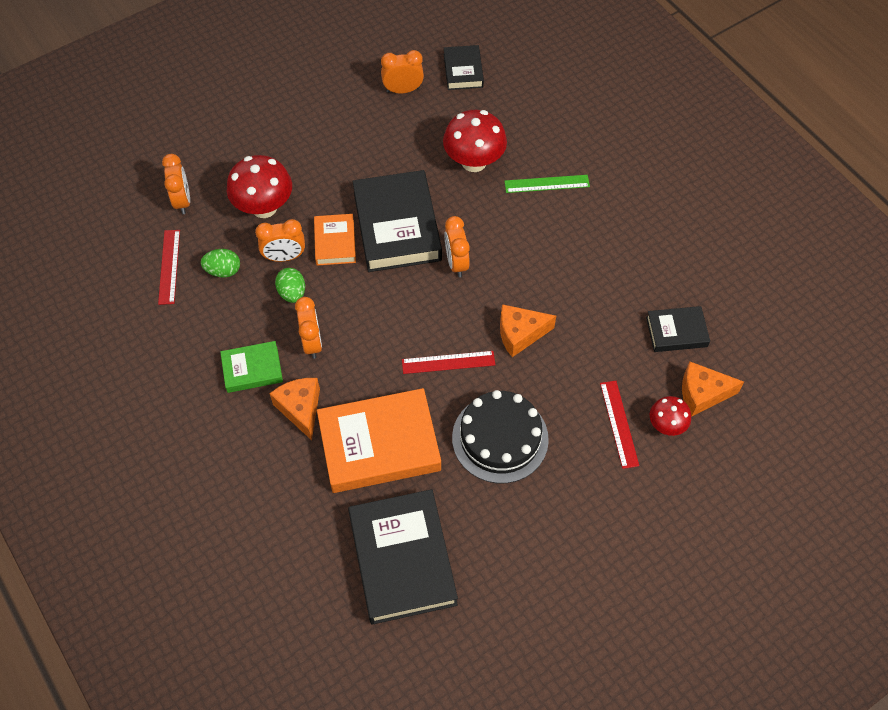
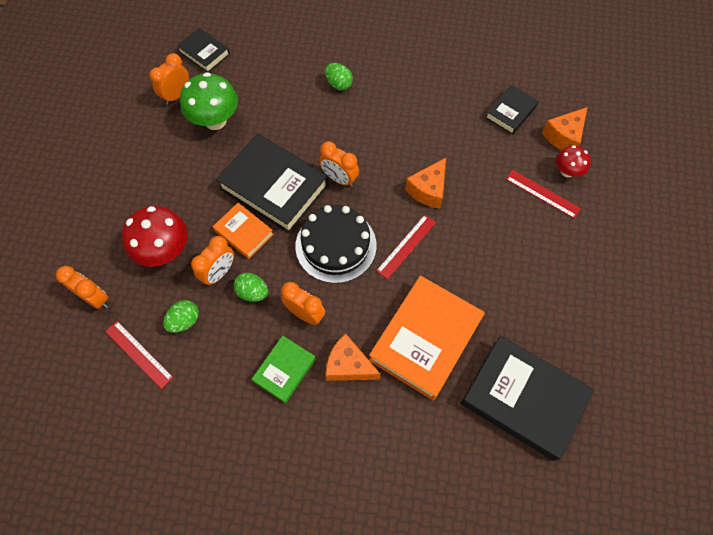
camera: 45 degrees left, 5 degrees up
red mushroom [443,110,507,172] -> none
black cake [452,390,549,483] -> black cake moved to [295,205,377,283]
green ruler [504,175,590,193] -> green egg [325,63,353,90]
none -> green mushroom [180,72,238,130]

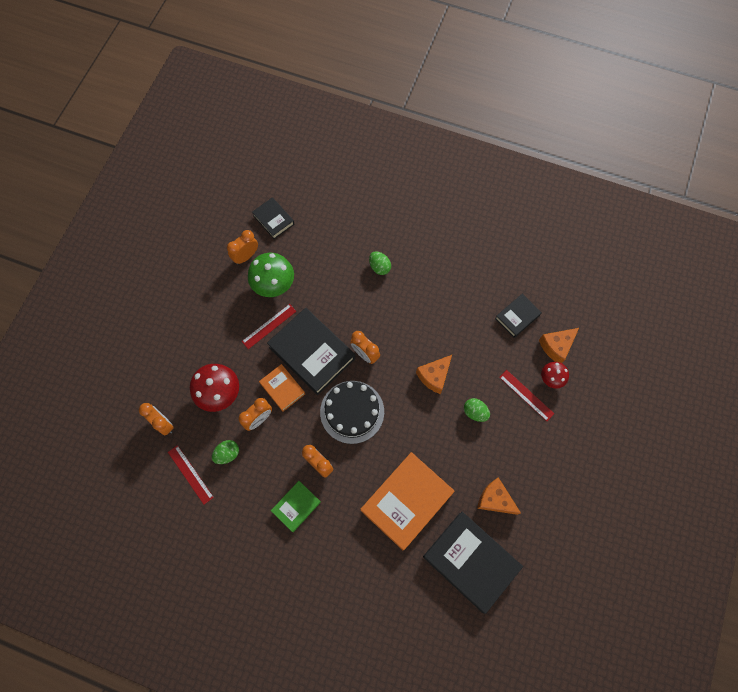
camera: 10 degrees right, 5 degrees up
green egg [233,273,268,302] -> green egg moved to [464,398,490,422]
orange cheese [326,333,381,381] -> orange cheese moved to [477,477,521,515]
red ruler [376,215,436,279] -> red ruler moved to [242,304,296,349]

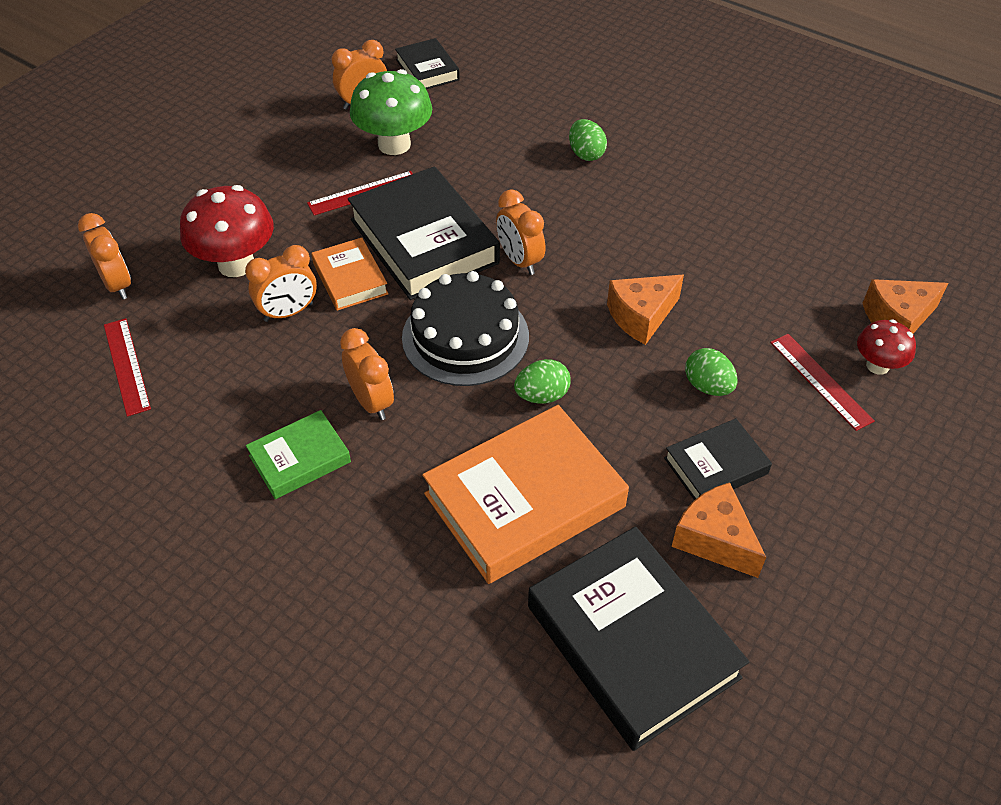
camera: 15 degrees right, 20 degrees down
green egg [212,440,239,464] -> green egg moved to [514,359,571,404]
black book [495,294,542,338] -> black book moved to [664,418,772,500]

